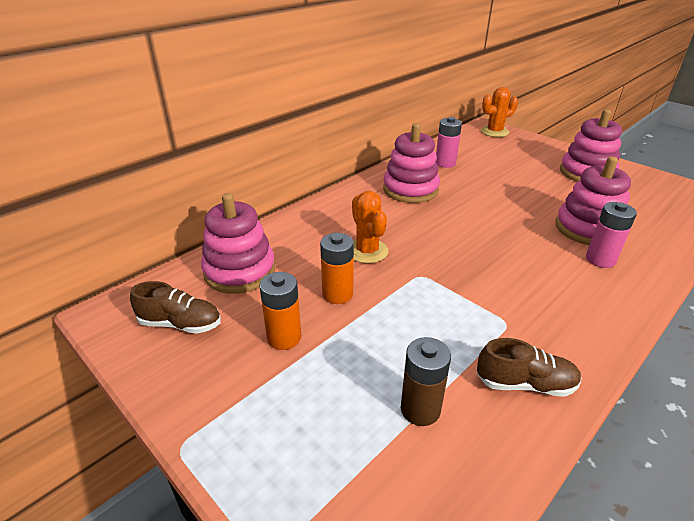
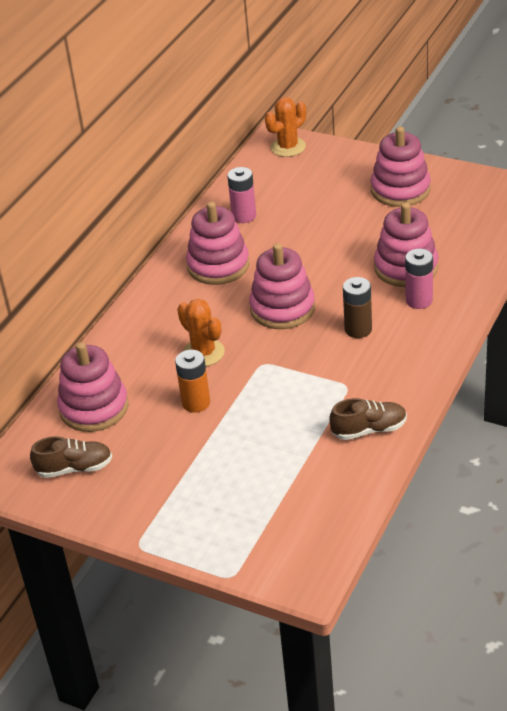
camera: 15 degrees left, 5 degrees up
orange battery [259,272,301,350] -> none
brown battery [401,337,451,426] -> brown battery moved to [343,277,372,338]
none -> pink stacking toy [249,243,315,329]

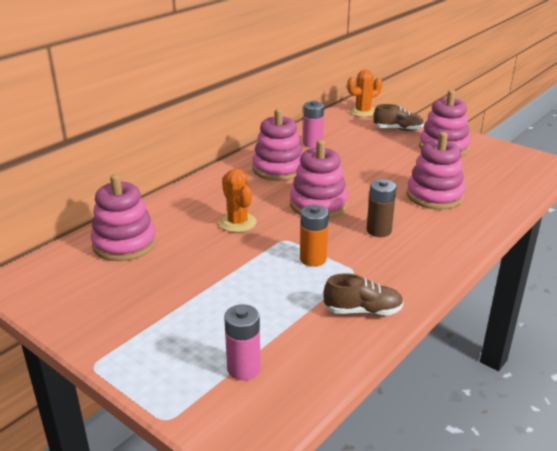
camera: 10 degrees right, 10 degrees down
brown shoe [30,436,112,478] -> brown shoe moved to [373,104,424,131]
orange battery [175,350,210,413] -> orange battery moved to [300,205,329,267]
pink battery [405,249,433,309] -> pink battery moved to [224,304,261,380]

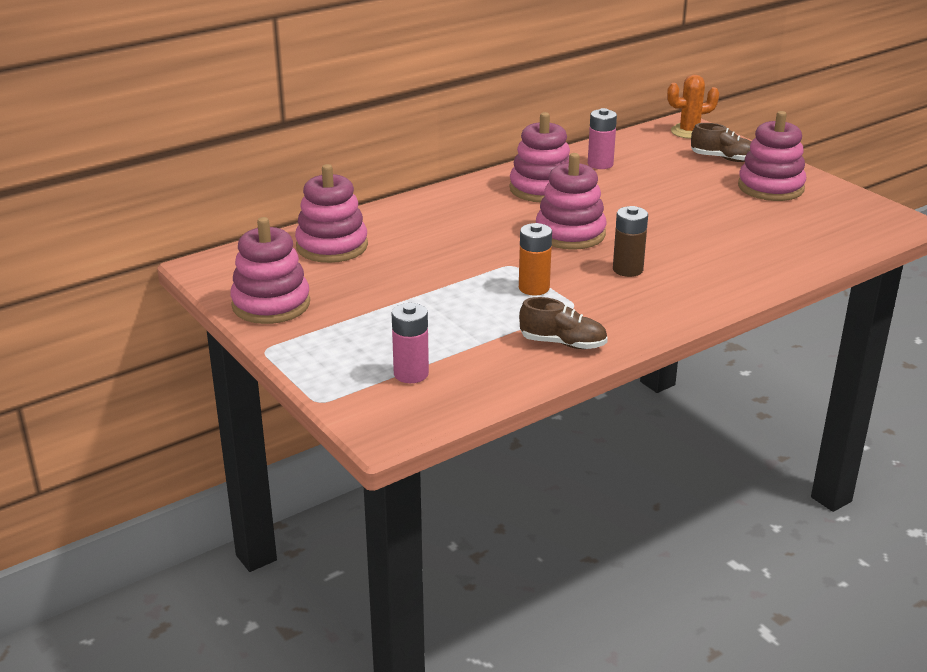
camera: 15 degrees right, 0 degrees up
orange cactus [219,168,257,232] -> none
pink stacking toy [407,132,465,210] -> pink stacking toy moved to [230,217,310,324]

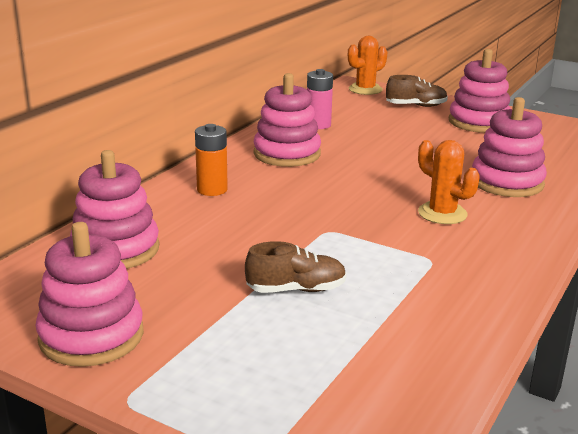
camera: 25 degrees left, 5 degrees down
pink battery [391,303,429,383] -> none
orange battery [519,223,552,295] -> orange battery moved to [195,124,228,196]
brown shoe [519,297,608,349] -> brown shoe moved to [245,241,347,293]
pink stacking toy [536,153,606,250] -> pink stacking toy moved to [472,97,547,197]
brown battery [613,206,648,277] -> orange cactus [418,140,480,224]

